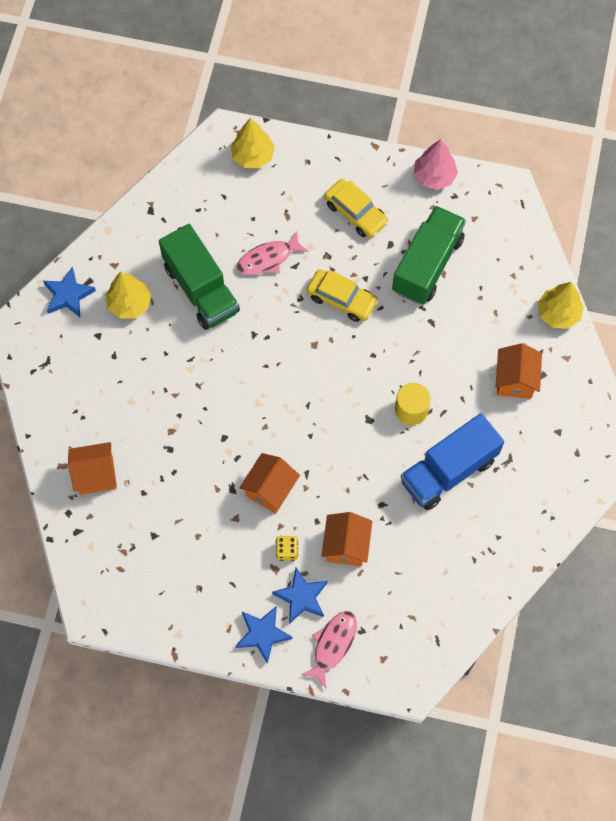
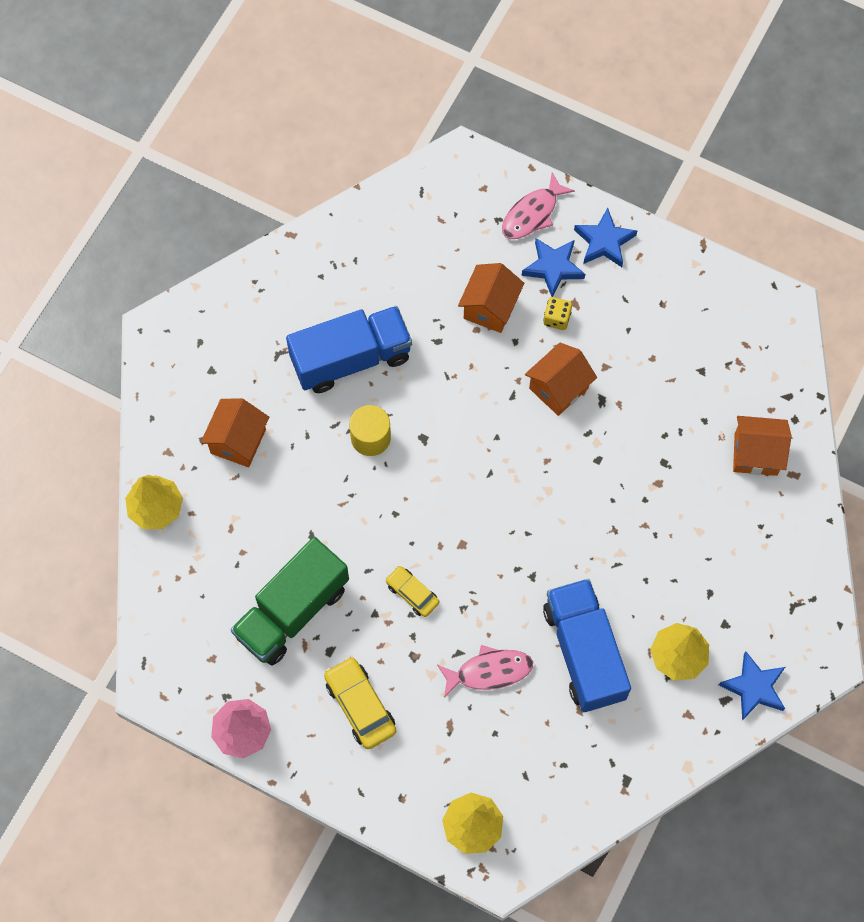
camera: 165 degrees left, 0 degrees up
green truck [159,224,240,330] -> blue truck [543,579,631,712]
yellow car [307,269,379,322] -> yellow car [386,566,439,617], size x0.64

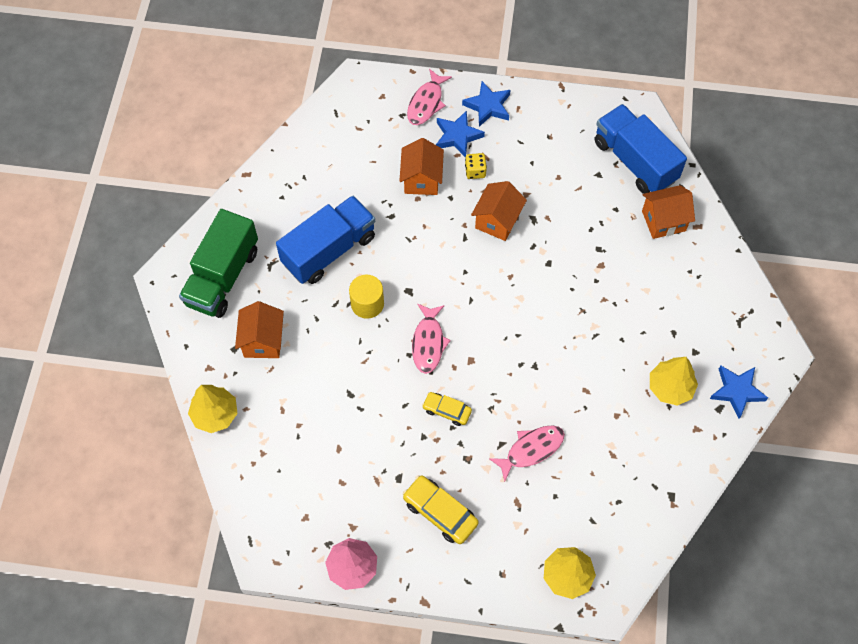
camera: 20 degrees left, 5 degrees down
green truck [231,537,349,665] -> green truck moved to [179,209,258,318]
blue truck [543,579,631,712] -> blue truck moved to [595,104,687,194]
none -> pink fish [412,304,451,374]

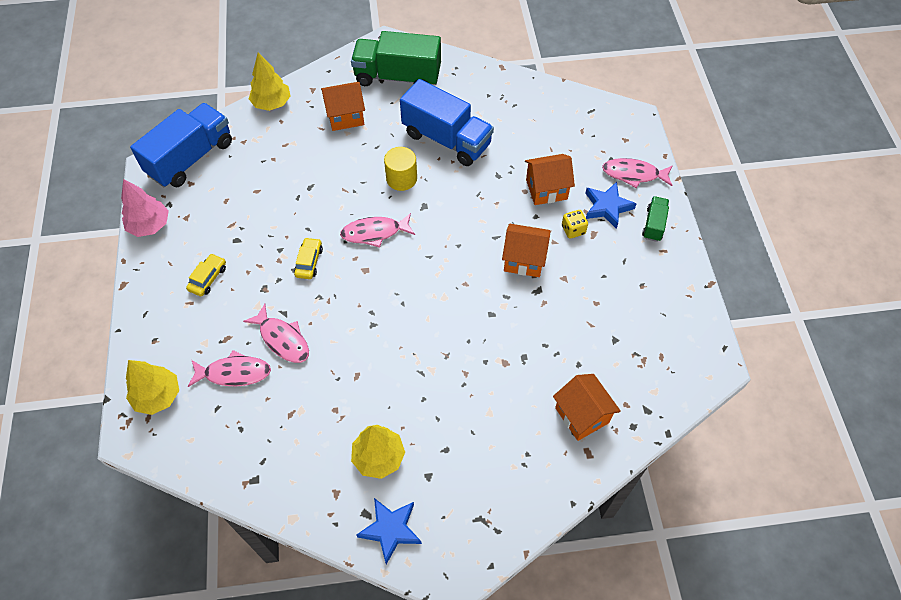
camera: 75 degrees right, 5 degrees down
yellow car [403,476,479,544] -> yellow car [186,254,226,296], size x0.64
blue star [462,81,510,127] -> green truck [642,196,669,242]
blue truck [595,104,687,194] -> blue truck moved to [130,103,232,188]
none -> pink fish [188,350,271,387]

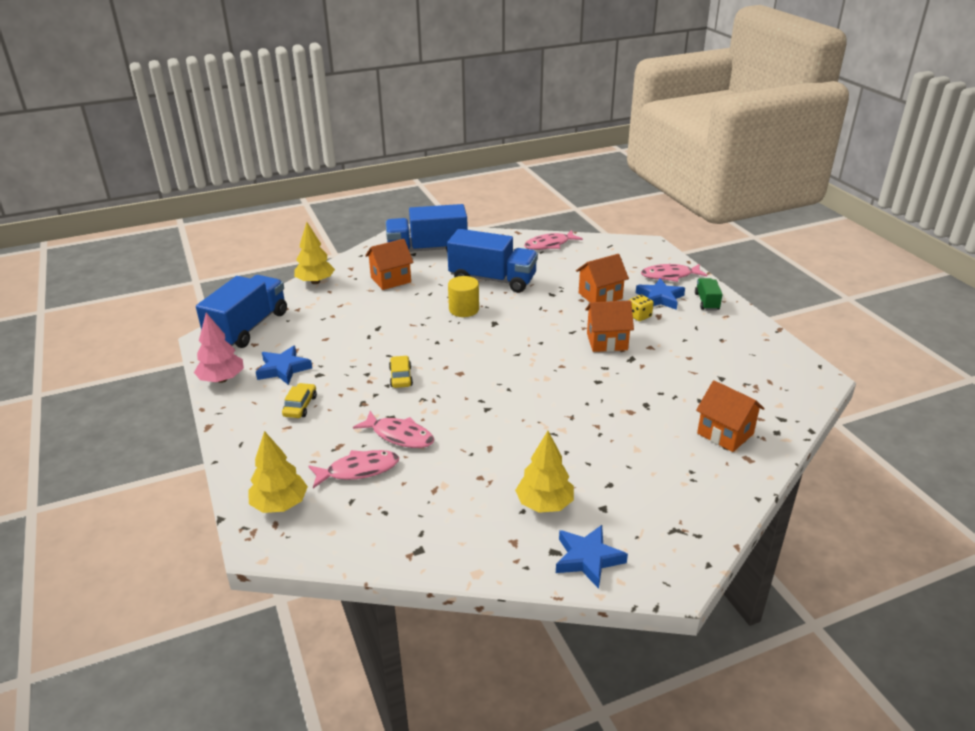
camera: 15 degrees left, 25 degrees down
pink fish [340,213,415,248] -> pink fish moved to [524,230,583,250]
green truck [351,31,441,86] -> blue truck [385,204,468,253]
none -> blue star [256,346,312,385]

